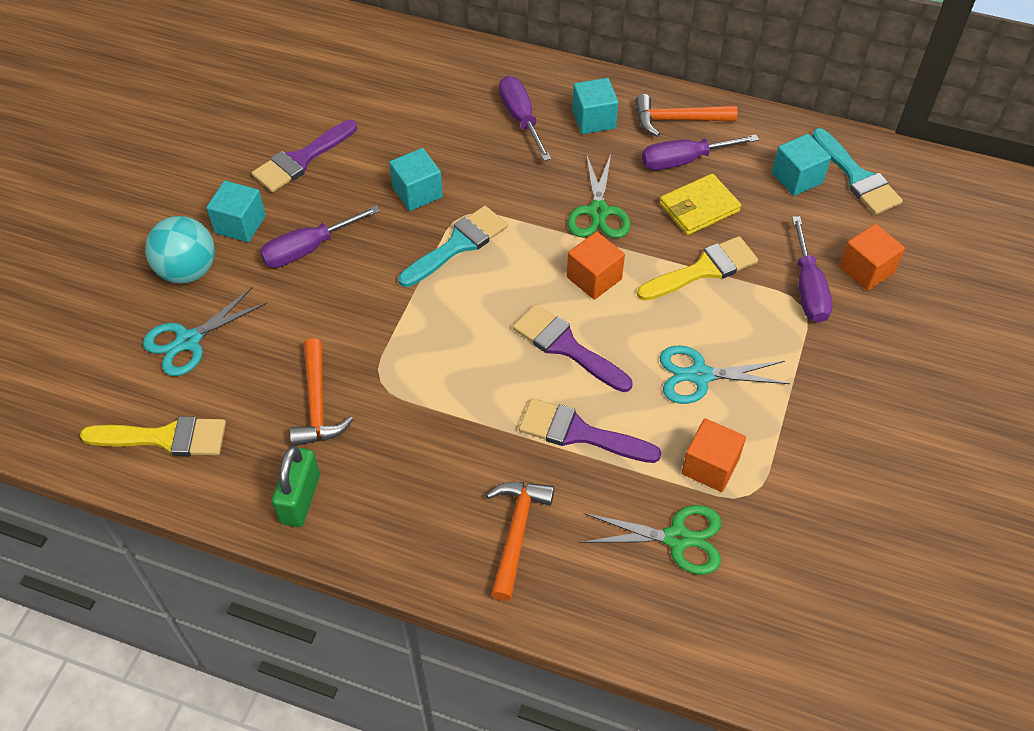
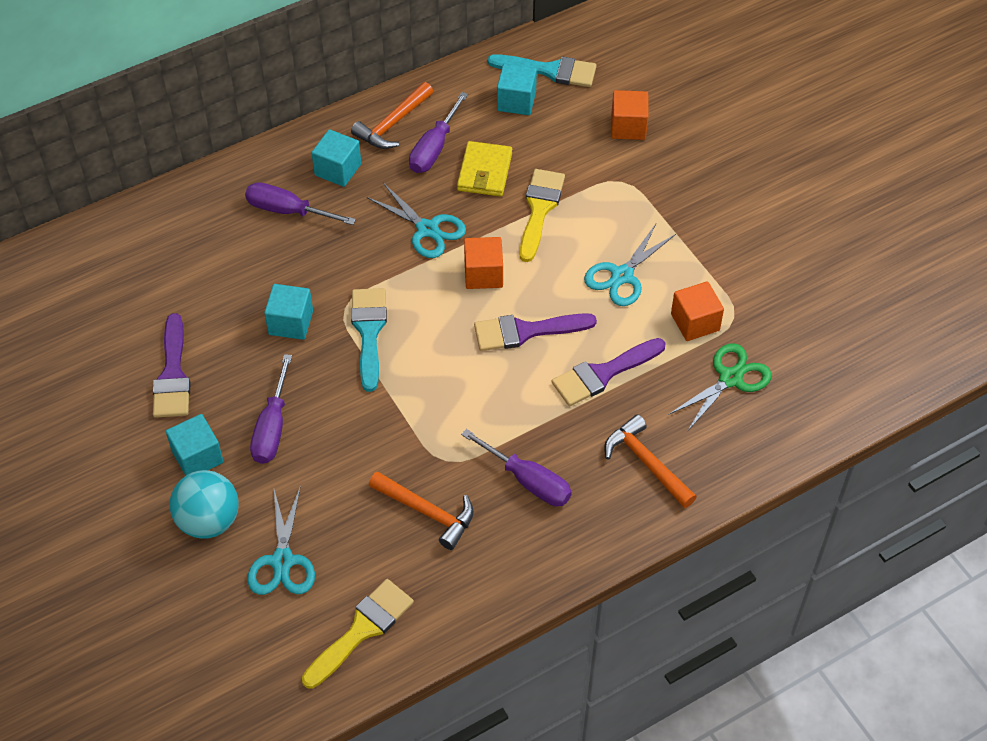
camera: 50 degrees left, 0 degrees up
green padlock [272,446,320,527] -> none
green scissors [568,154,630,238] -> turquoise scissors [367,183,466,258]
purple screwdriver [792,216,833,323] -> purple screwdriver moved to [461,429,572,506]

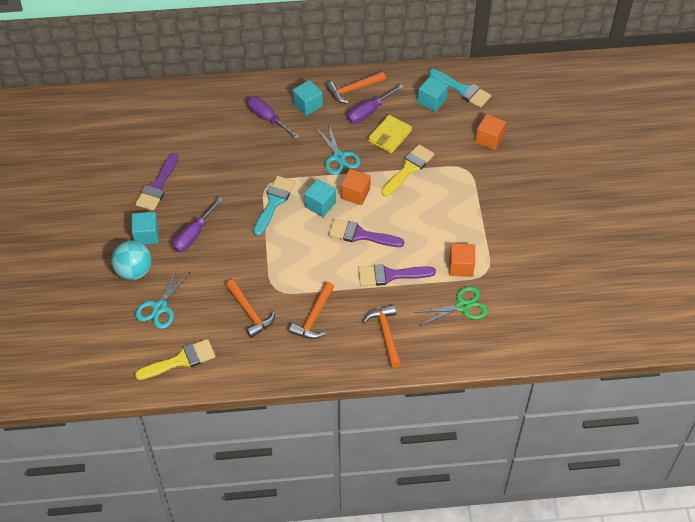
camera: 25 degrees right, 0 degrees up
turquoise cube [264,284,313,340] -> turquoise cube moved to [304,179,336,217]
purple screwdriver [461,429,572,506] -> orange hammer [289,282,334,339]
turquoise scissors [584,224,676,306] -> none

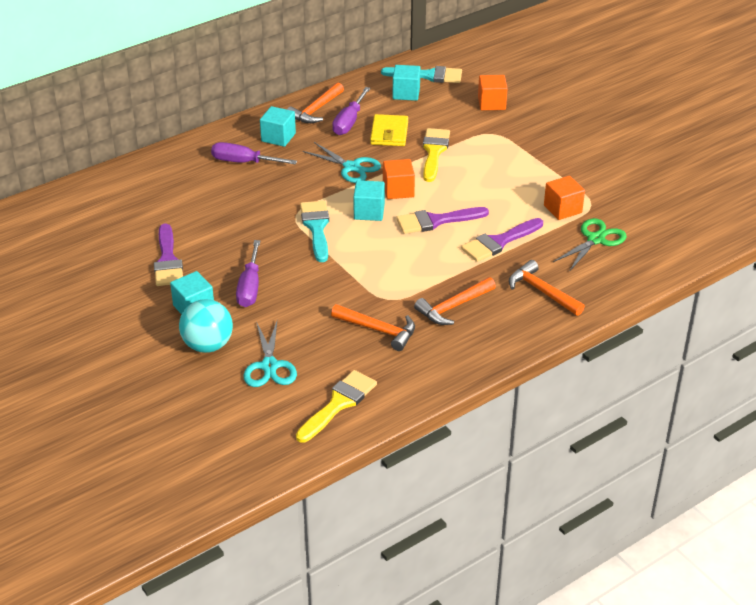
camera: 30 degrees left, 15 degrees down
orange hammer [289,282,334,339] -> orange hammer turned 60 degrees clockwise [414,277,496,325]

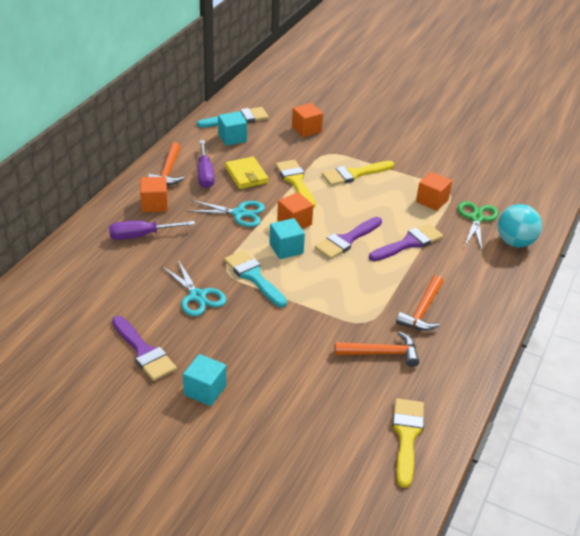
camera: 30 degrees left, 0 degrees up
turquoise ball [179,299,233,353] -> turquoise ball moved to [498,204,542,247]
purple screwdriver [236,240,260,307] -> none
turquoise scissors [243,321,297,387] -> turquoise scissors moved to [162,260,227,316]
turquoise cube [260,106,296,147] -> orange cube [140,177,168,212]
purple brush [461,218,543,262] -> purple brush turned 150 degrees counterclockwise [369,223,443,261]
orange hammer [509,260,585,316] -> none
none -> yellow brush [322,161,394,186]

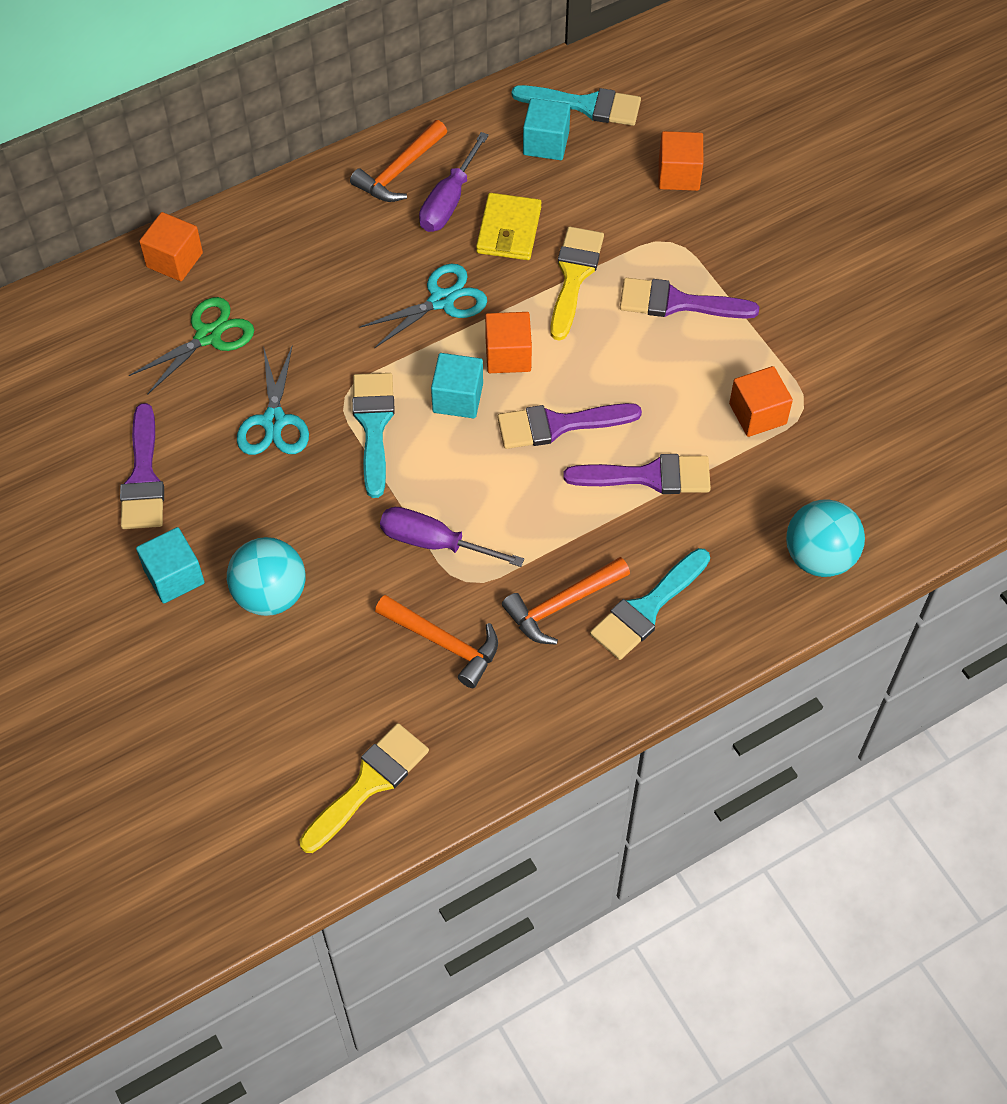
camera: 35 degrees right, 20 degrees up
purple screwdriver [109,221,195,240] -> purple screwdriver moved to [380,507,524,567]
orange cube [140,177,168,212] -> orange cube moved to [139,212,203,281]
turquoise scissors [187,200,265,227] -> turquoise scissors turned 75 degrees counterclockwise [359,264,487,348]
yellow brush [322,161,394,186] -> purple brush [620,278,759,319]
green scissors [458,201,498,250] -> green scissors moved to [129,297,254,395]
none -> turquoise ball [227,537,306,616]
none -> turquoise brush [590,548,710,660]

